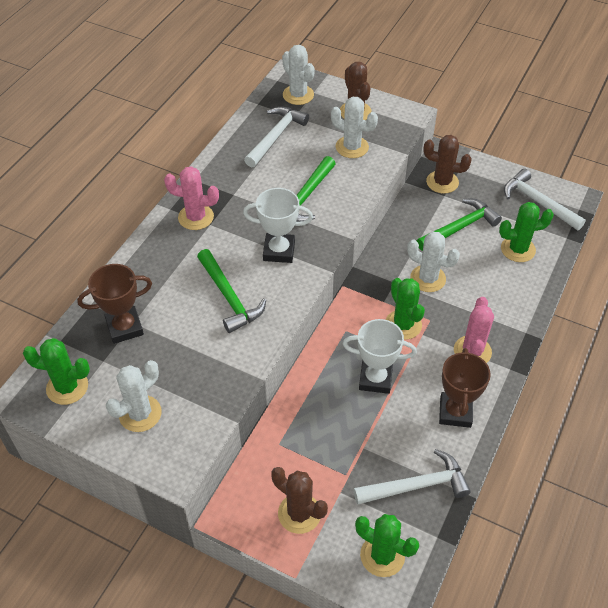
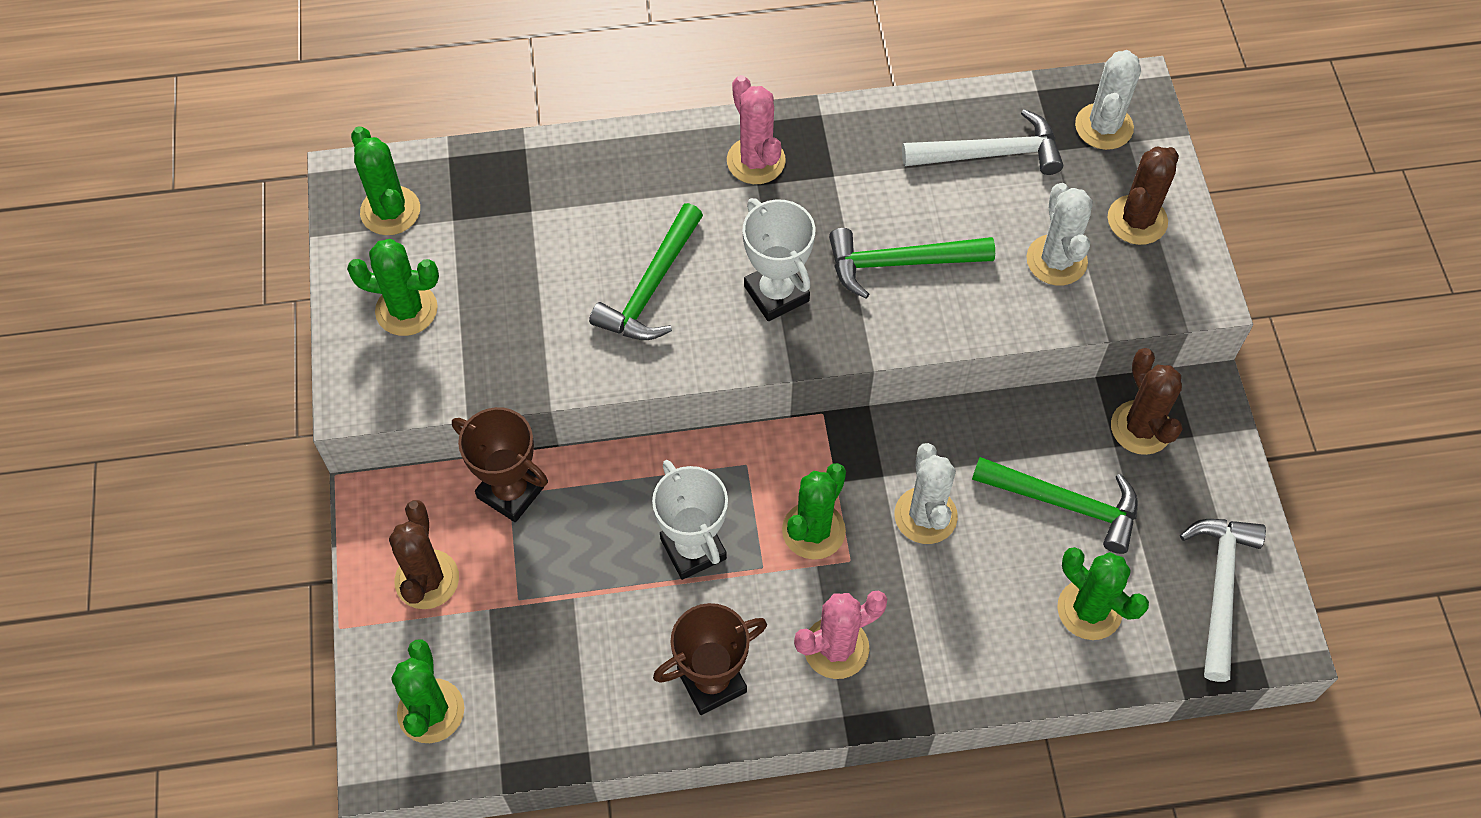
camera: 55 degrees right, 10 degrees up
brown trophy [77,264,152,344] -> brown trophy moved to [452,407,548,522]
white cactus [106,360,162,432] -> green cactus [347,239,439,336]
white hammer [354,449,471,505] -> none

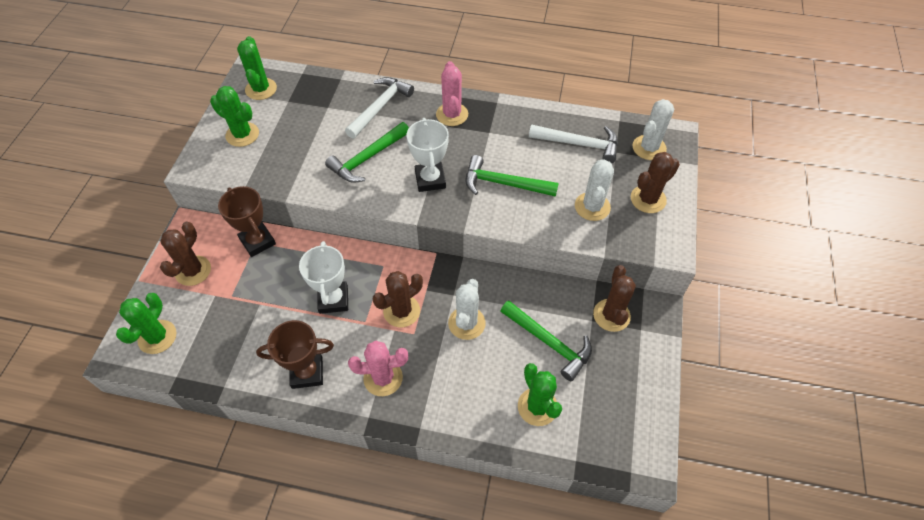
camera: 20 degrees right, 5 degrees down
green cactus [782,463,846,560] -> brown cactus [373,271,423,327]
white hammer [1180,519,1266,682] -> white hammer moved to [345,77,414,139]

